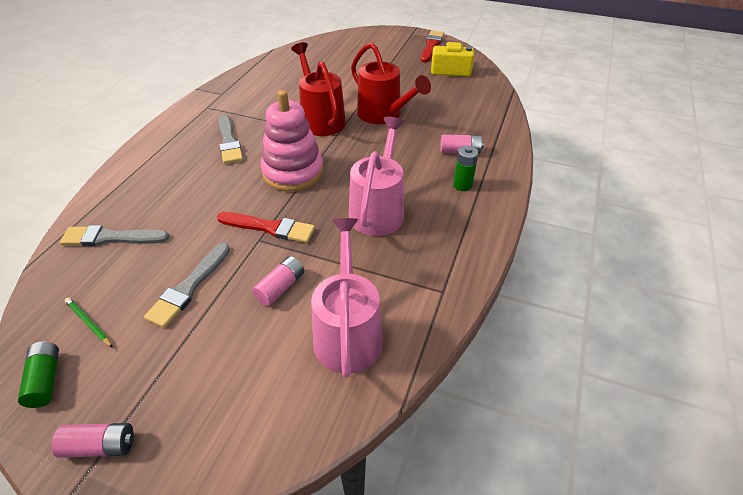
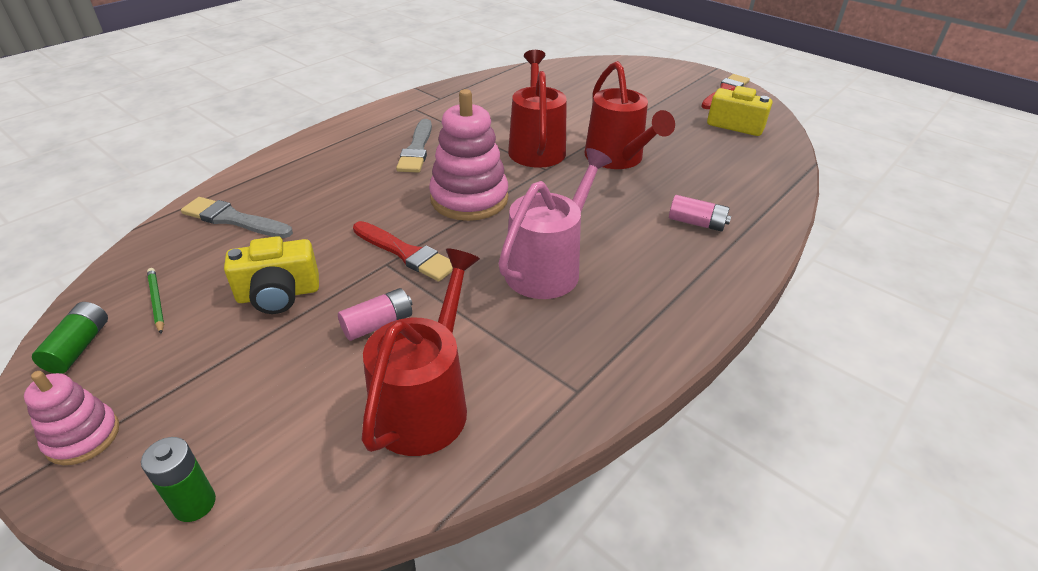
camera: 20 degrees right, 5 degrees down
pink battery [51,423,134,458] -> pink stacking toy [24,371,119,465]
grey brush [144,243,230,328] -> yellow camera [224,236,319,314]
pink watering can [311,218,383,378] -> red watering can [362,248,480,456]
green battery [453,146,479,191] -> green battery moved to [141,437,216,522]

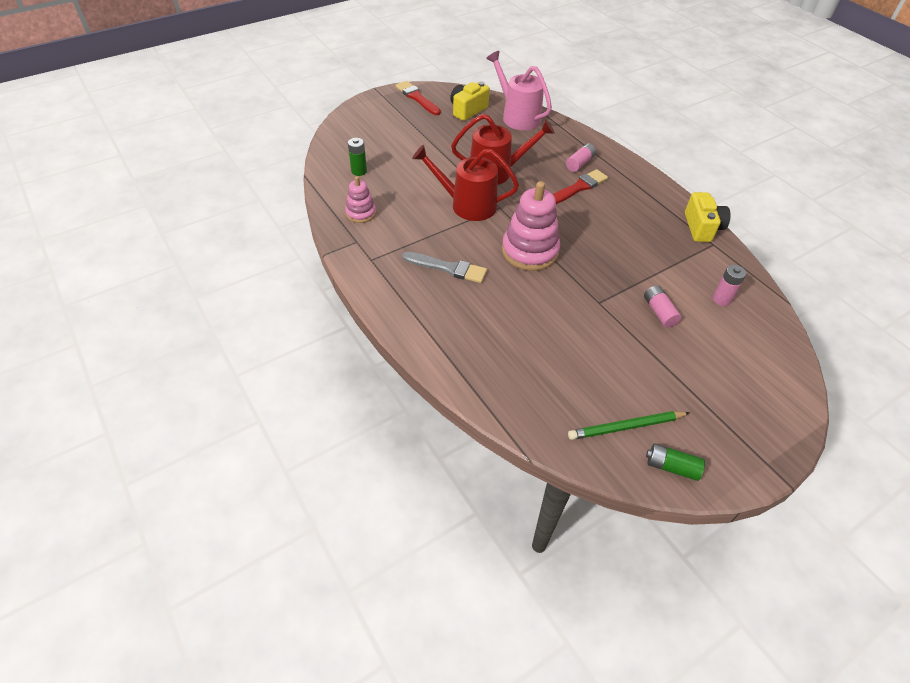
camera: 75 degrees left, 10 degrees up
pink stacking toy [24,371,119,465] -> pink stacking toy moved to [345,176,376,223]
green battery [141,437,216,522] -> green battery moved to [348,138,367,176]
green pencil [147,268,164,334] -> green pencil [568,411,690,440], size x1.66
grey brush [181,197,293,238] -> none
yellow camera [224,236,319,314] -> yellow camera moved to [685,192,731,242]
red brush [353,221,453,282] -> red brush moved to [553,169,608,204]
red watering can [362,248,480,456] -> pink battery [713,265,746,306]
pink watering can [498,148,612,299] -> pink watering can moved to [486,51,552,130]

